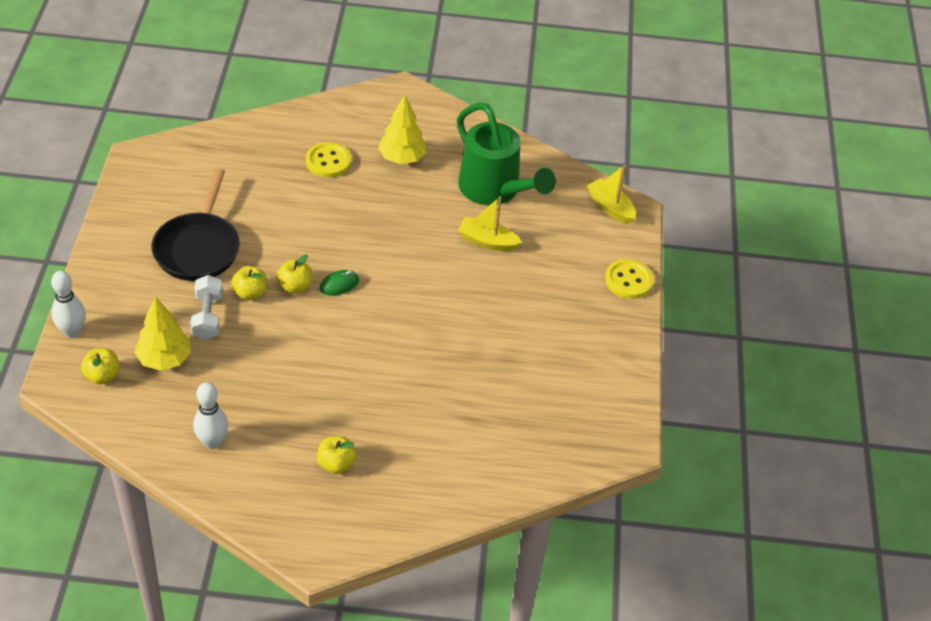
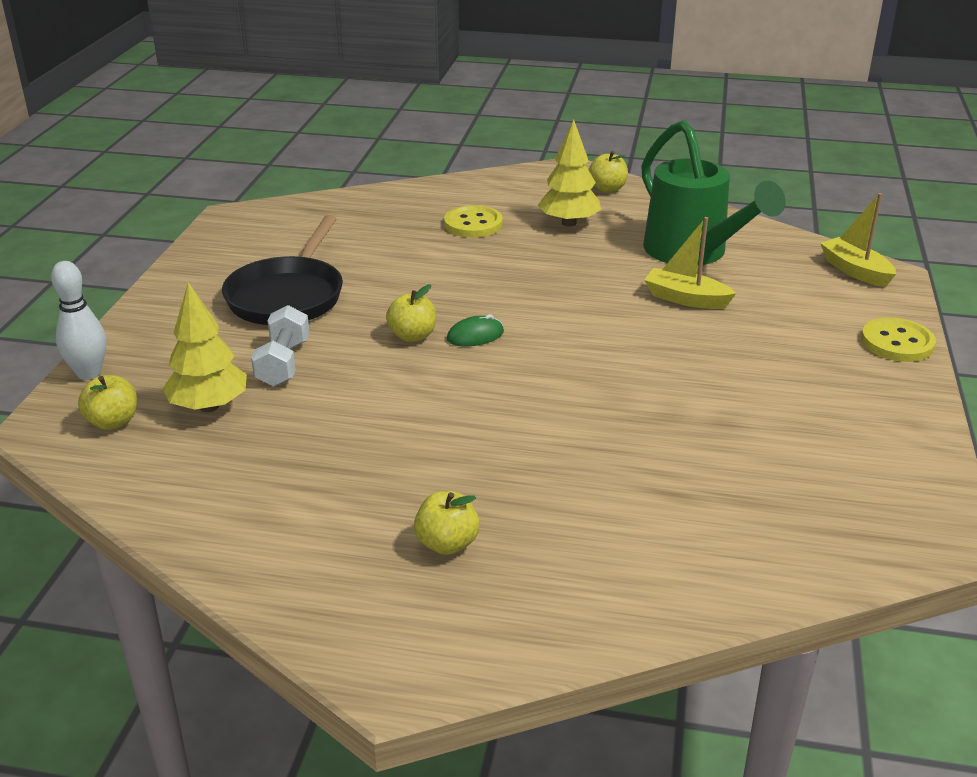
camera: 10 degrees right, 15 degrees down
white bowling pin [193,382,228,449] -> none
yellow apple [231,266,267,300] -> yellow apple moved to [589,151,628,193]

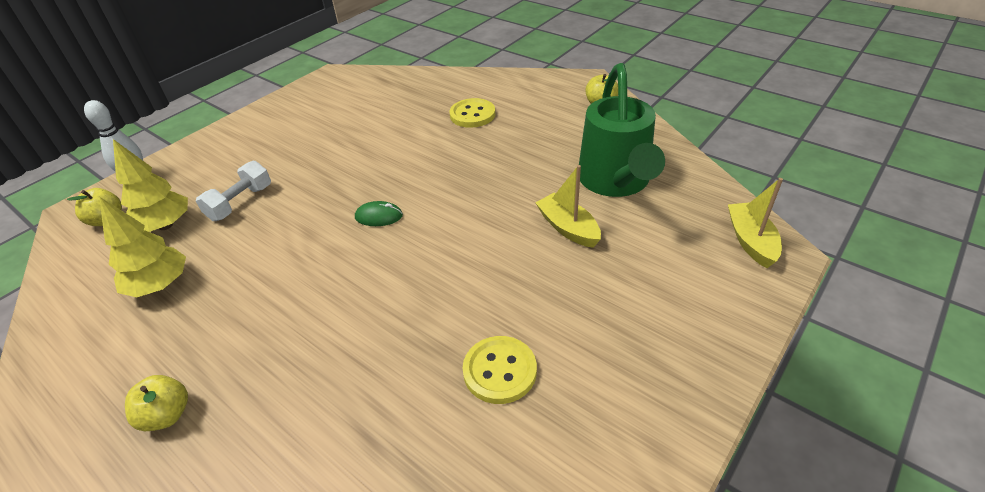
camera: 30 degrees right, 10 degrees up
black pan [222,215,343,325] -> none
yellow apple [386,284,436,342] -> none
yellow tree [538,119,601,227] -> yellow tree moved to [99,197,186,297]
yellow button [861,317,936,362] -> yellow button moved to [463,336,537,404]

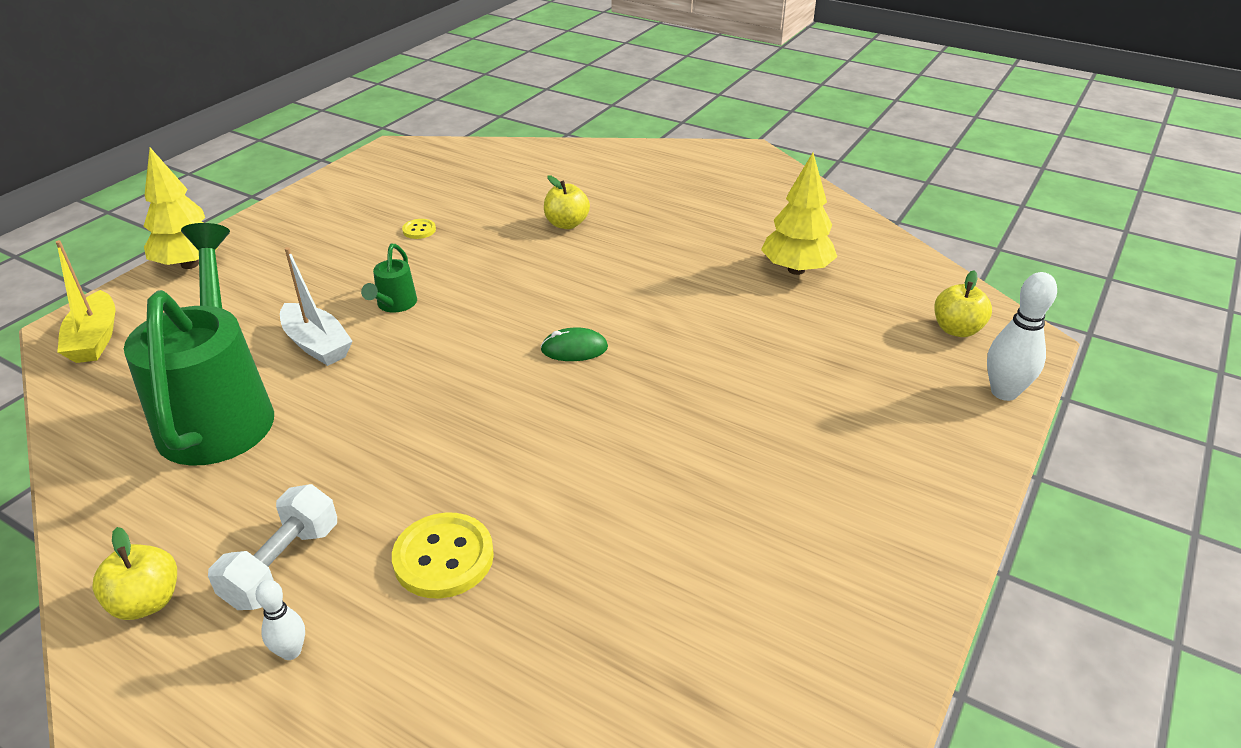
camera: 170 degrees right, 5 degrees down
yellow tree [113,139,188,232] -> yellow tree moved to [143,148,219,269]
yellow apple [125,375,188,431] -> yellow apple moved to [544,175,590,229]
white dumbbell [196,161,271,221] -> white dumbbell moved to [208,484,337,610]
yellow button [463,336,537,404] -> yellow button [402,219,436,239], size x0.51
yellow boat [535,165,601,248] -> white boat [280,247,353,366]
none -> white bowling pin [256,580,305,660]
none -> green watering can [361,244,417,313]

